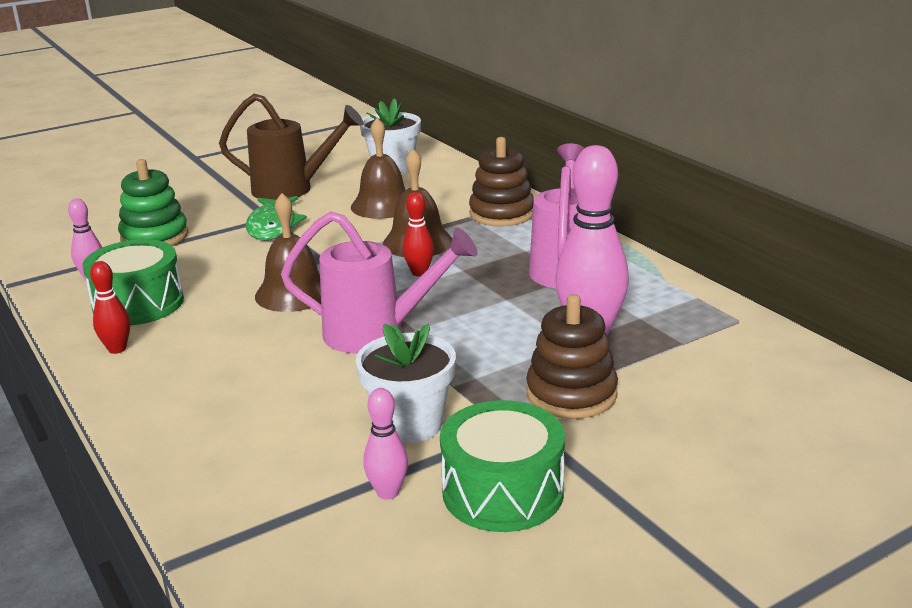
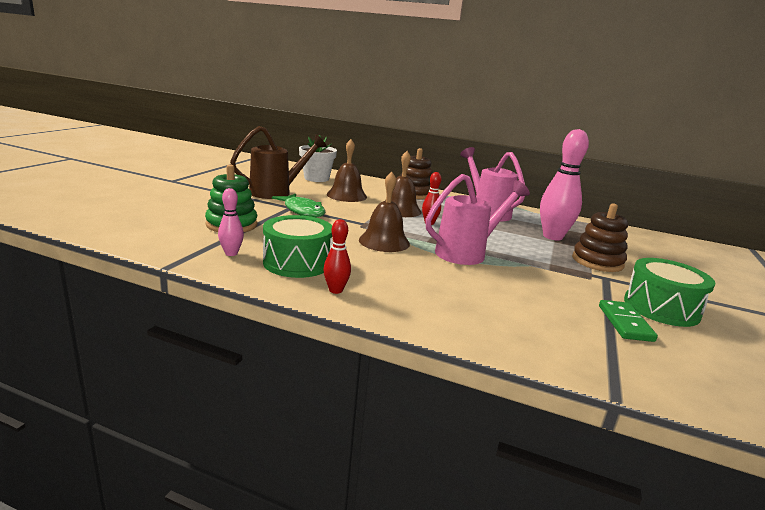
camera: 40 degrees left, 5 degrees down
white flower pot [356,324,456,443] -> none
pink bowling pin [363,388,408,500] -> green domino [599,300,658,342]

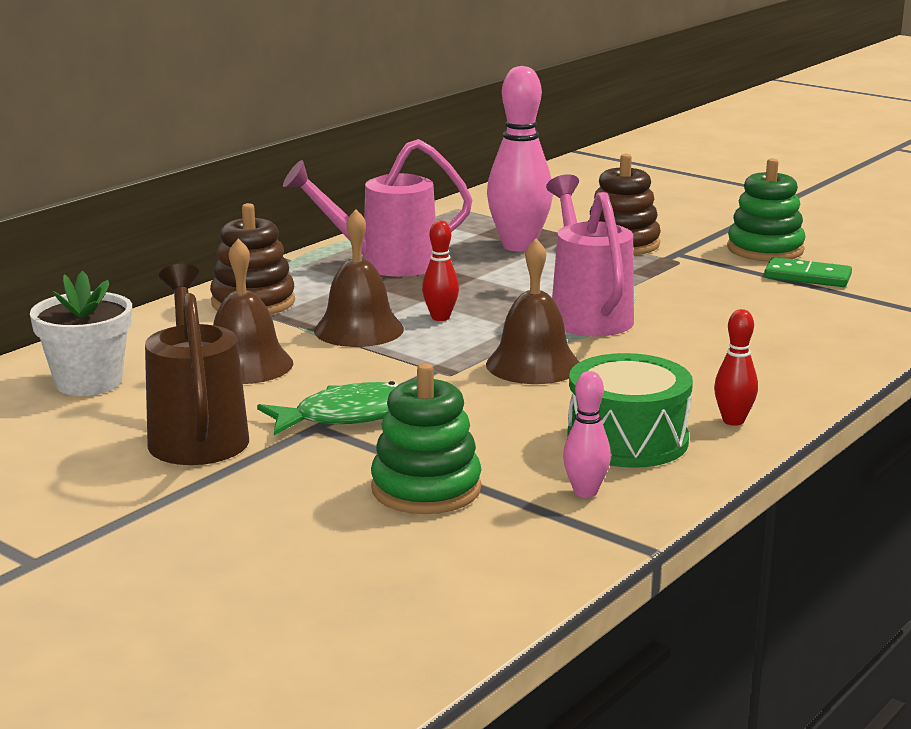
camera: 70 degrees left, 0 degrees up
green drum [624,258,715,327] -> green stacking toy [727,158,806,261]

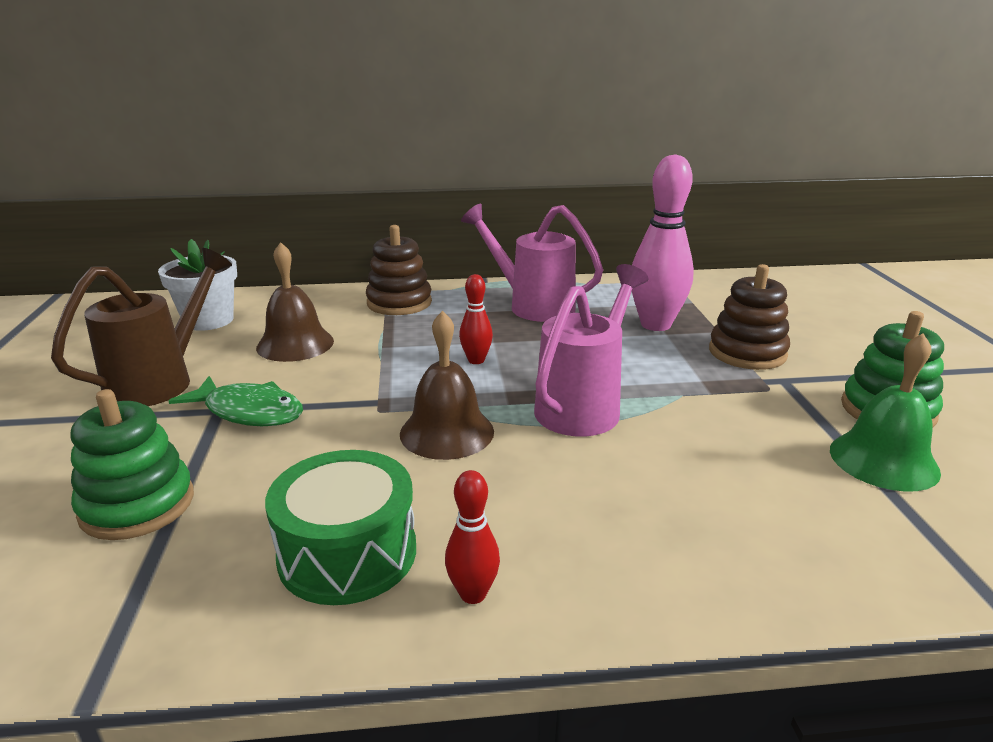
camera: 45 degrees right, 5 degrees up
brown bell [314,209,404,347] -> none
pink bowling pin [563,371,611,498] -> none
green domino [764,257,852,287] -> green bell [830,333,941,492]

